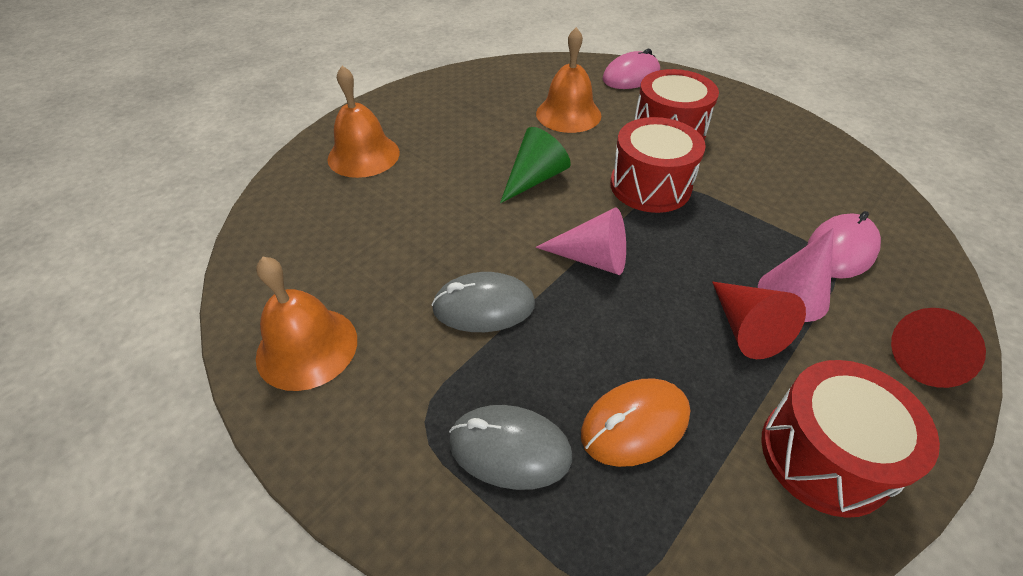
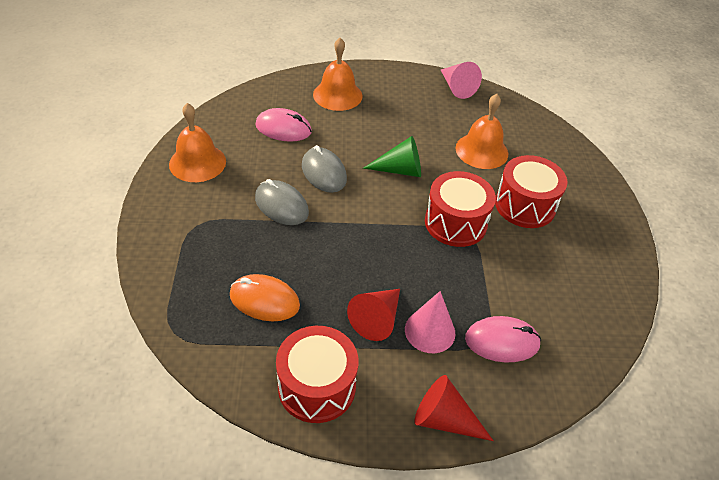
camera: 45 degrees right, 0 degrees up
grey mouse [449,405,572,490] -> grey mouse moved to [302,145,347,193]
pink cone [536,207,626,275] -> pink cone moved to [441,62,482,99]
pink mouse [602,49,660,89] -> pink mouse moved to [255,108,312,142]

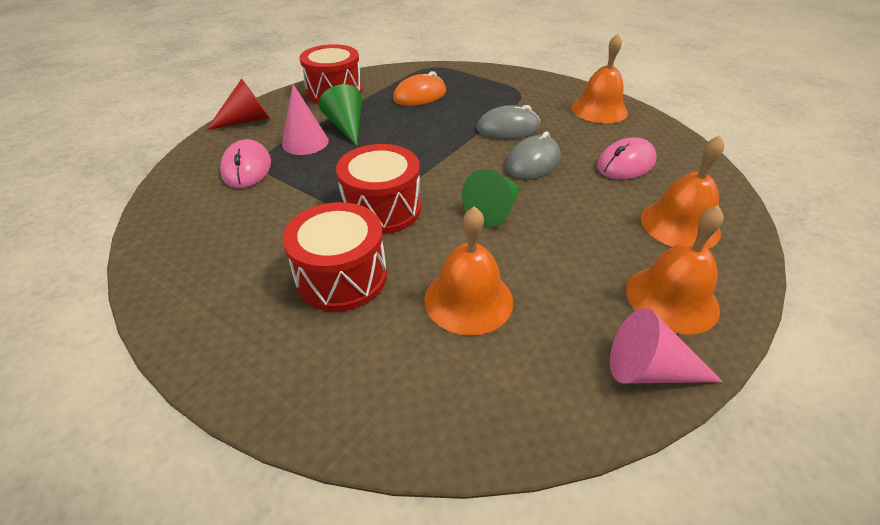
camera: 130 degrees right, 5 degrees down
grey mouse [302,145,347,193] -> grey mouse turned 60 degrees counterclockwise [506,131,561,180]
red cone [347,289,400,341] -> green cone [319,84,362,146]
pink mouse [465,316,541,363] -> pink mouse turned 45 degrees counterclockwise [220,139,271,188]
none -> orange bell [626,205,724,335]

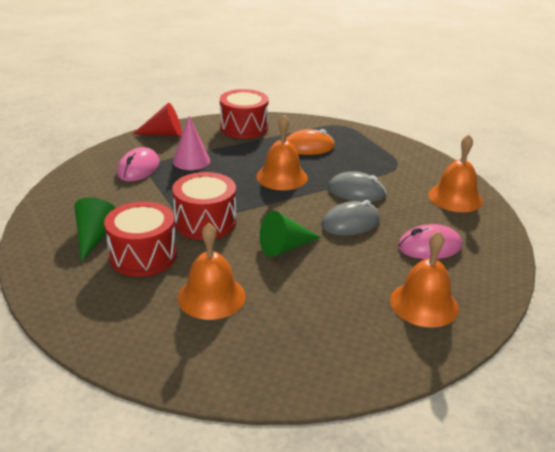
camera: 25 degrees right, 10 degrees down
green cone [319,84,362,146] -> green cone moved to [74,197,116,261]
pink cone [610,308,723,384] -> none
orange bell [626,205,724,335] -> orange bell moved to [256,115,308,190]

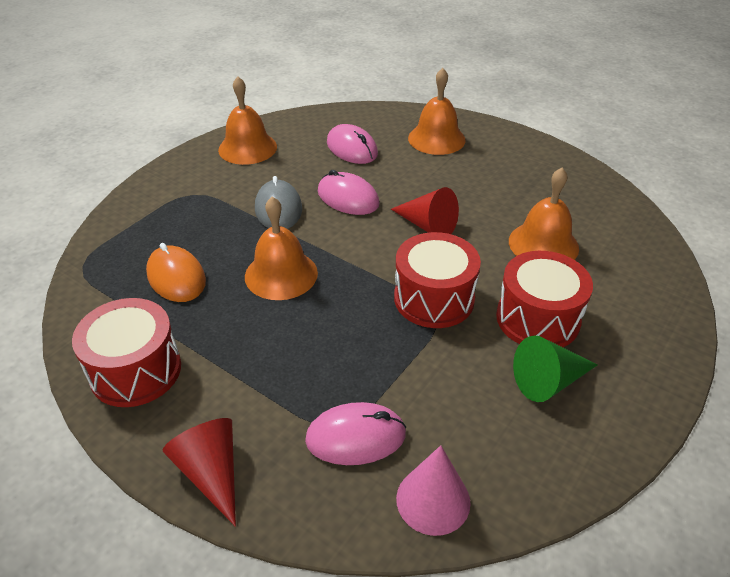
camera: 115 degrees left, 10 degrees up
pink cone [173,116,210,170] -> pink cone moved to [396,445,471,536]
green cone [260,210,321,257] -> red cone [391,187,459,234]
grey mouse [321,200,379,236] -> pink mouse [318,170,380,215]

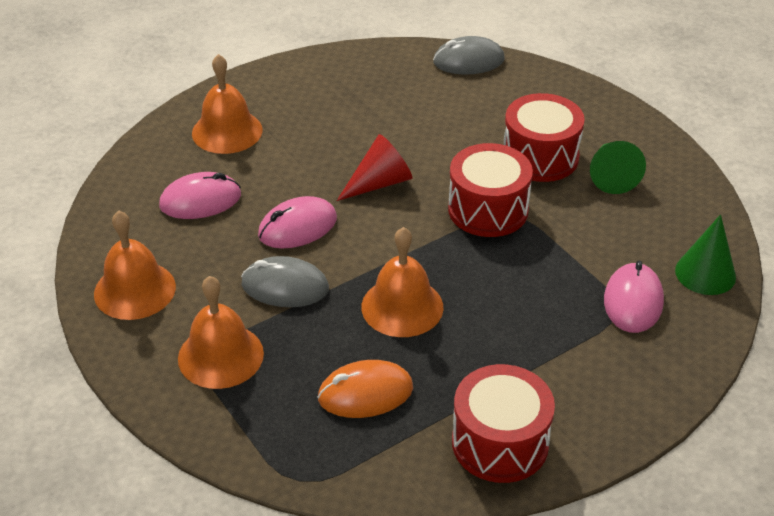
camera: 70 degrees left, 0 degrees up
red cone [163,418,236,527] -> none
pink cone [396,445,471,536] -> green cone [675,214,736,295]
orange bell [509,168,579,260] -> orange bell moved to [178,276,264,389]
none -> grey mouse [433,36,505,75]

